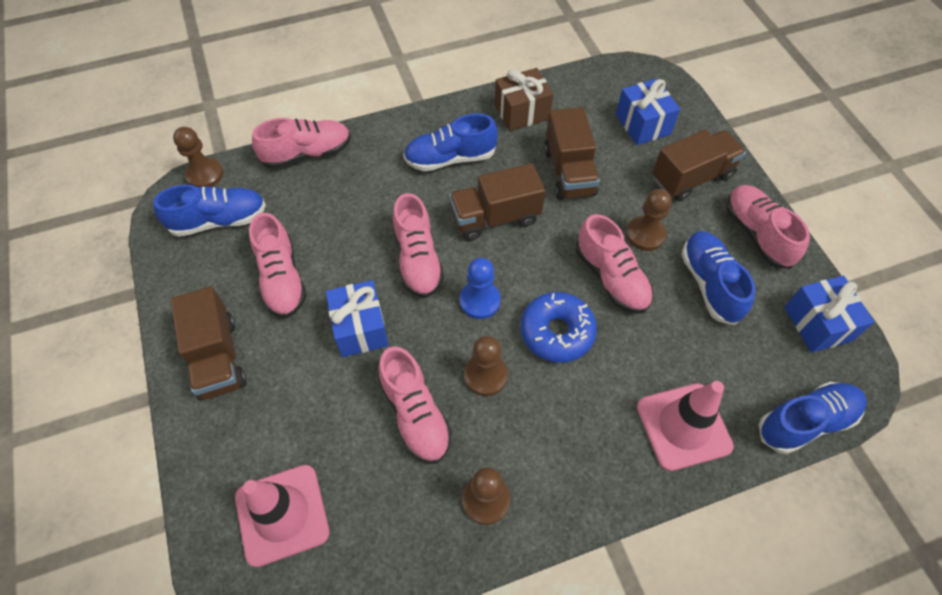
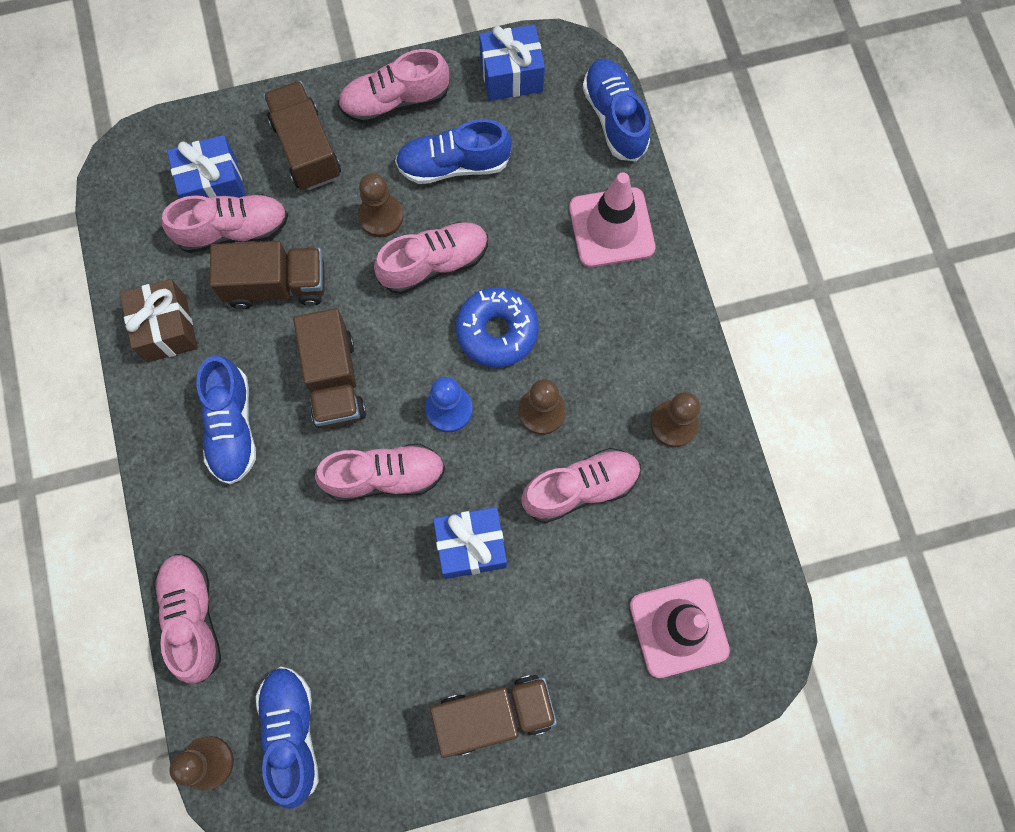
camera: 85 degrees left, 15 degrees up
pink shoe [249,213,307,318] -> pink shoe moved to [162,194,288,253]

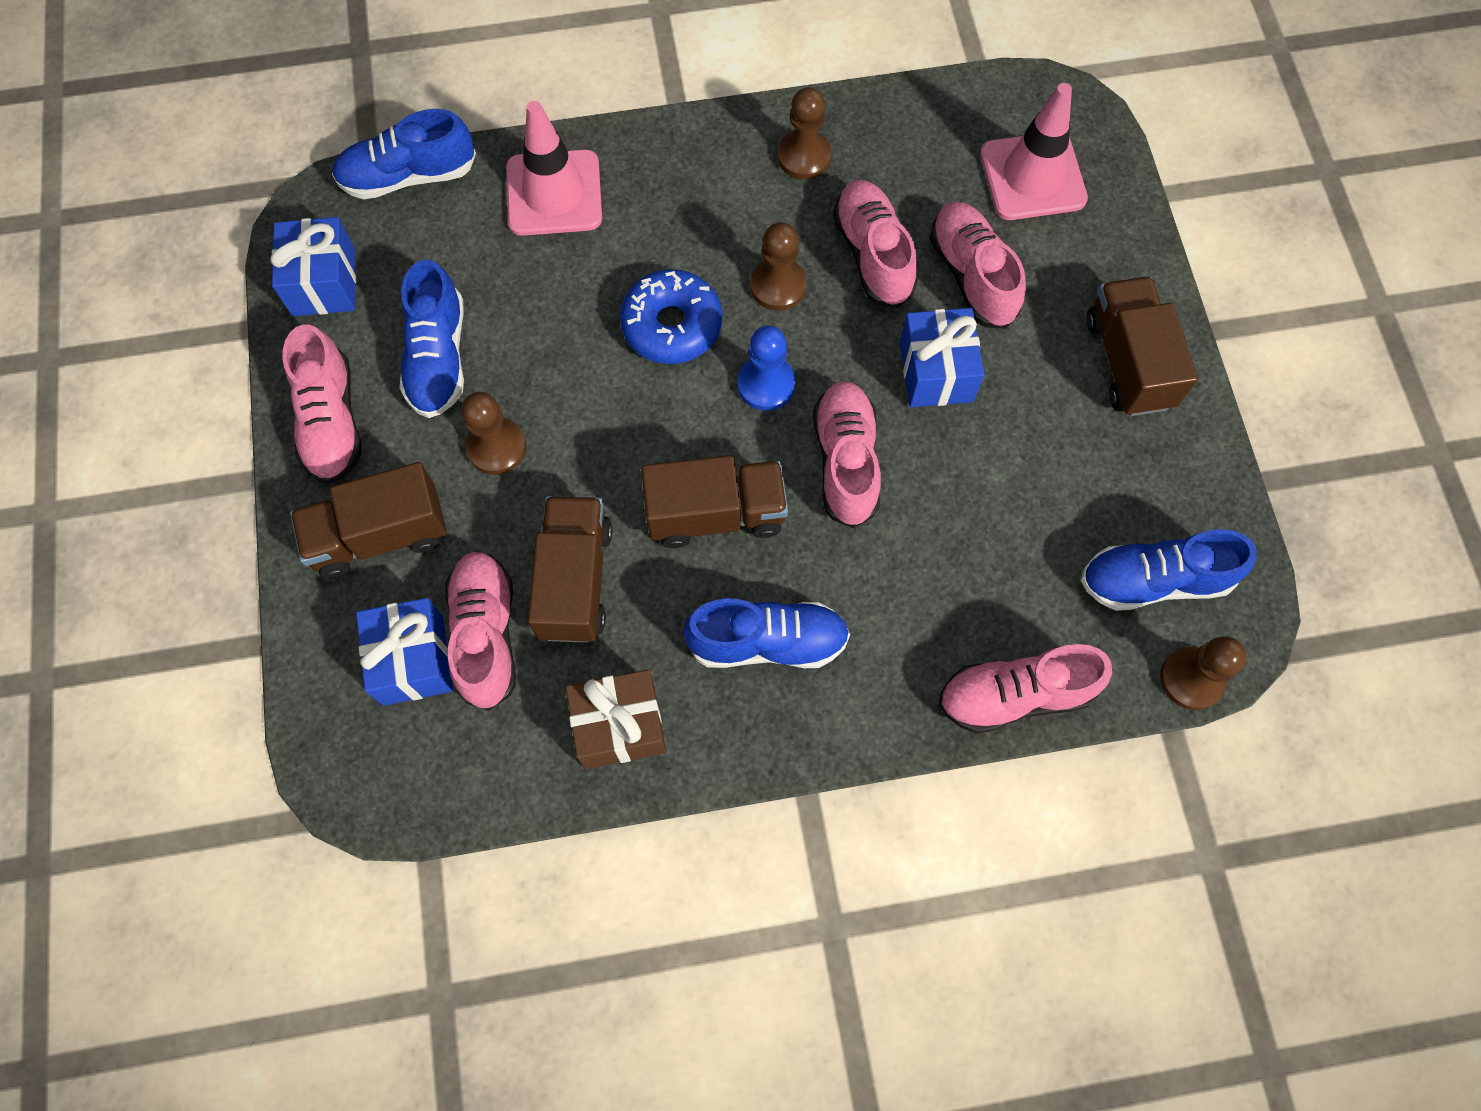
camera: 85 degrees left, 5 degrees down
pink shoe [374,222,488,294] -> pink shoe moved to [930,201,1026,329]

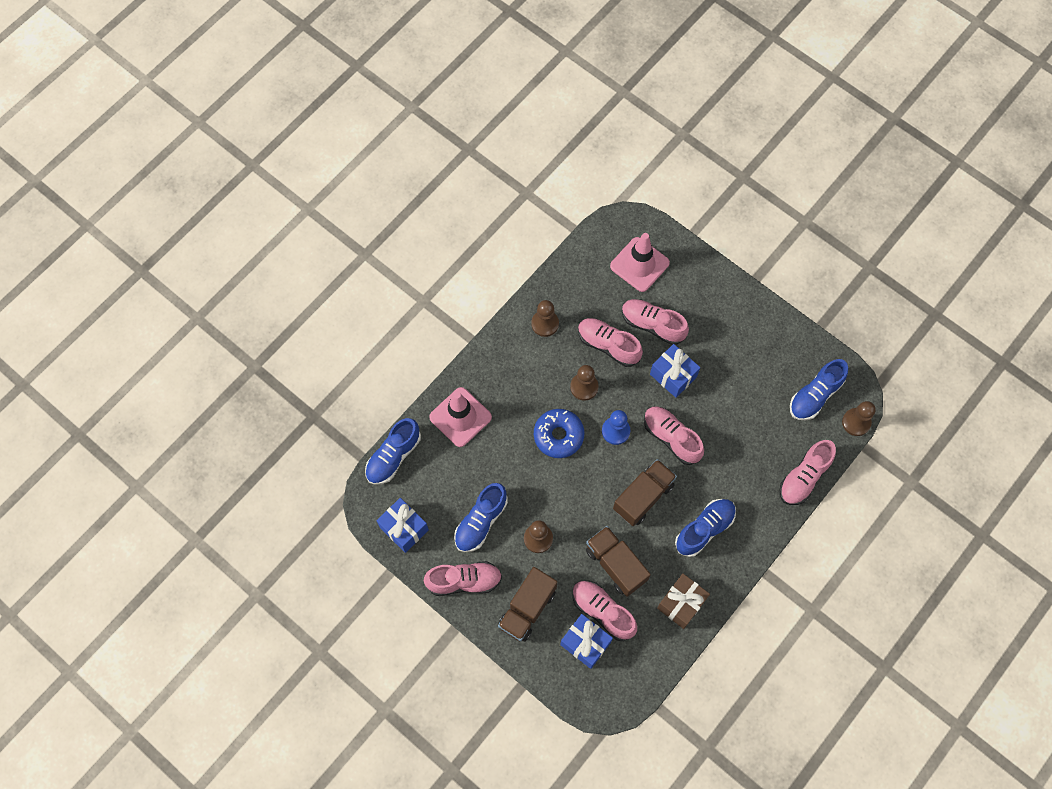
camera: 40 degrees left, 0 degrees up
pink shoe [282,324,362,484] -> pink shoe turned 45 degrees counterclockwise [424,561,502,596]
blue shoe [400,259,464,418] -> blue shoe turned 75 degrees clockwise [454,483,508,552]
brown truck [1087,276,1198,416] -> none

